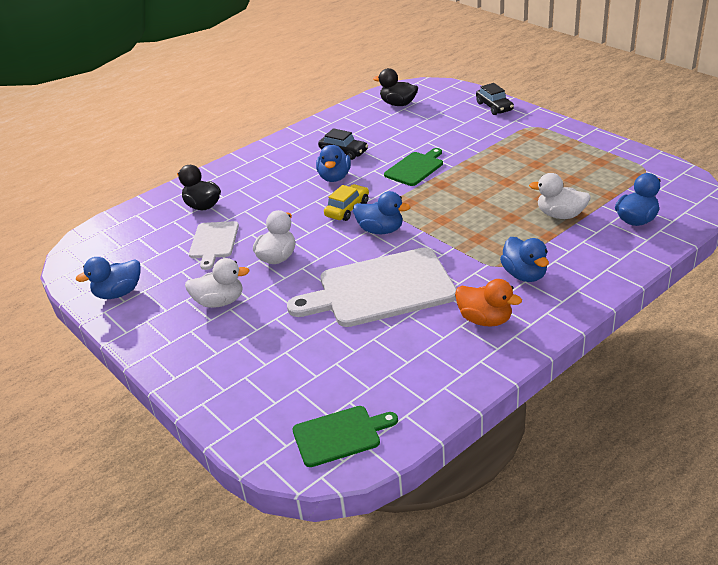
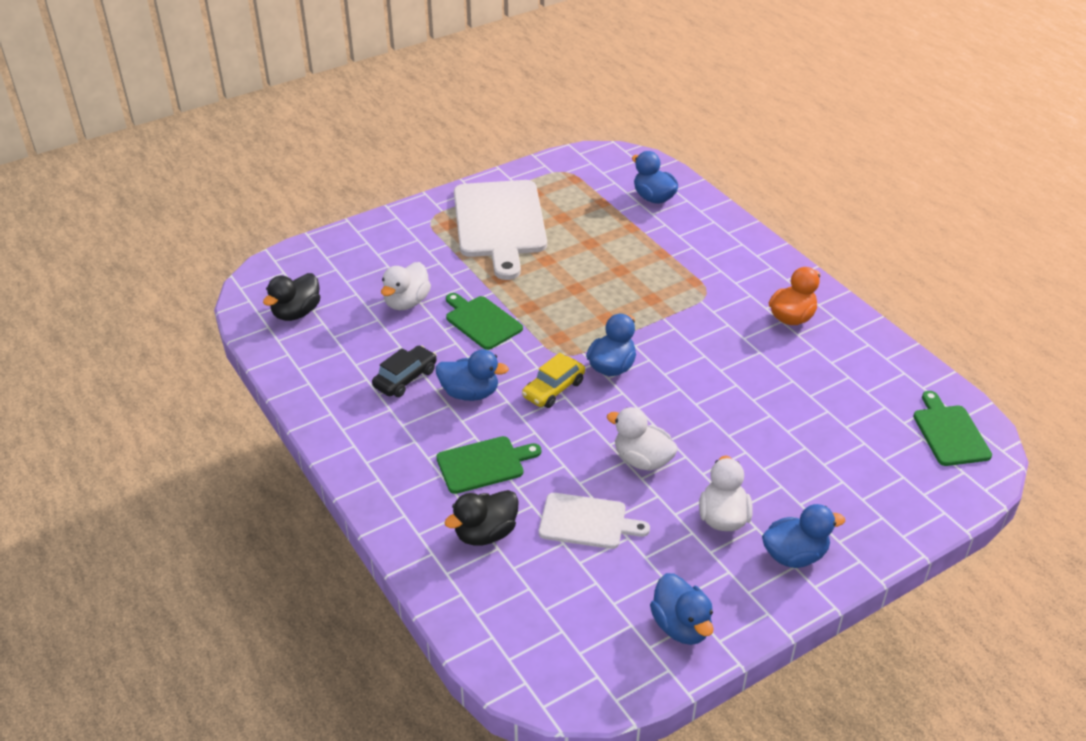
camera: 85 degrees left, 5 degrees up
white cutting board [287,247,456,327] -> white cutting board moved to [454,180,547,280]
yellow car [324,184,369,221] -> yellow car turned 90 degrees counterclockwise [522,353,585,408]
black car [476,83,514,115] -> none
blue duck [500,237,549,282] -> blue duck moved to [762,504,845,568]
white duck [529,173,591,219] -> white duck moved to [381,262,431,310]
none -> green cutting board [436,436,541,494]

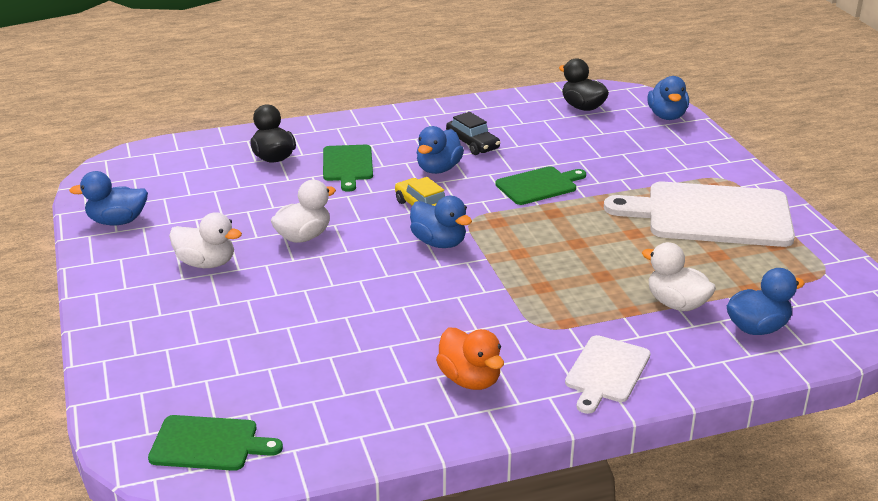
camera: 105 degrees right, 10 degrees down
white duck [381,262,431,310] -> white duck moved to [642,242,716,311]
white cutting board [539,493,650,549] -> white cutting board moved to [565,335,651,414]
blue duck [762,504,845,568] -> blue duck moved to [647,76,689,120]

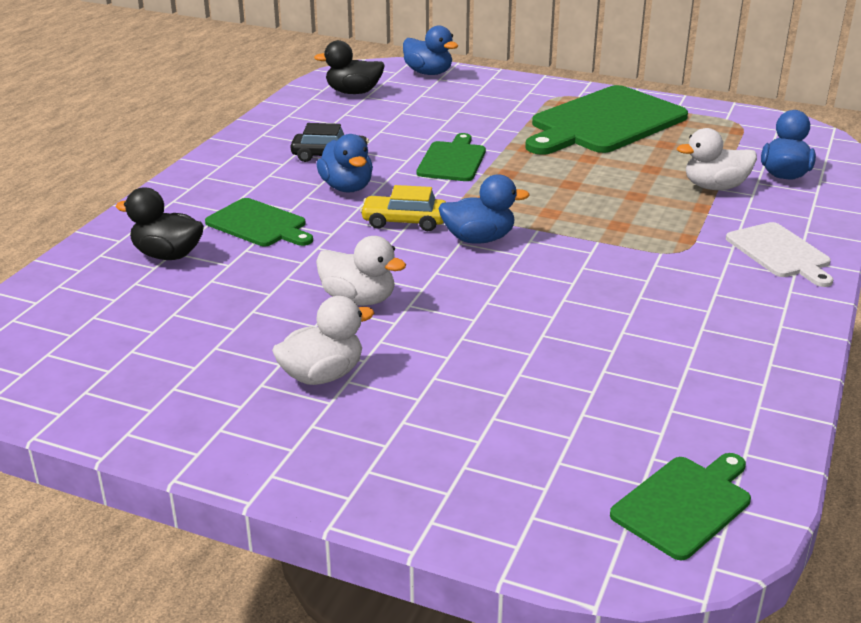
camera: 50 degrees left, 0 degrees up
blue duck [69,171,148,225] -> none
white duck [271,180,336,243] -> white duck turned 120 degrees clockwise [316,236,406,306]
orange duck [436,328,504,390] -> none
white cutting board [604,182,795,247] -> green cutting board [525,85,688,155]

